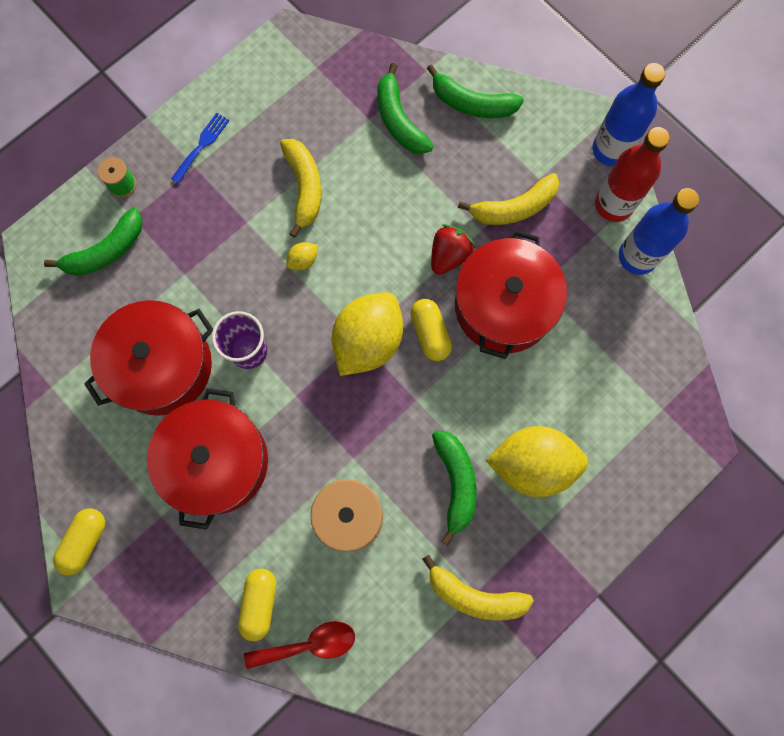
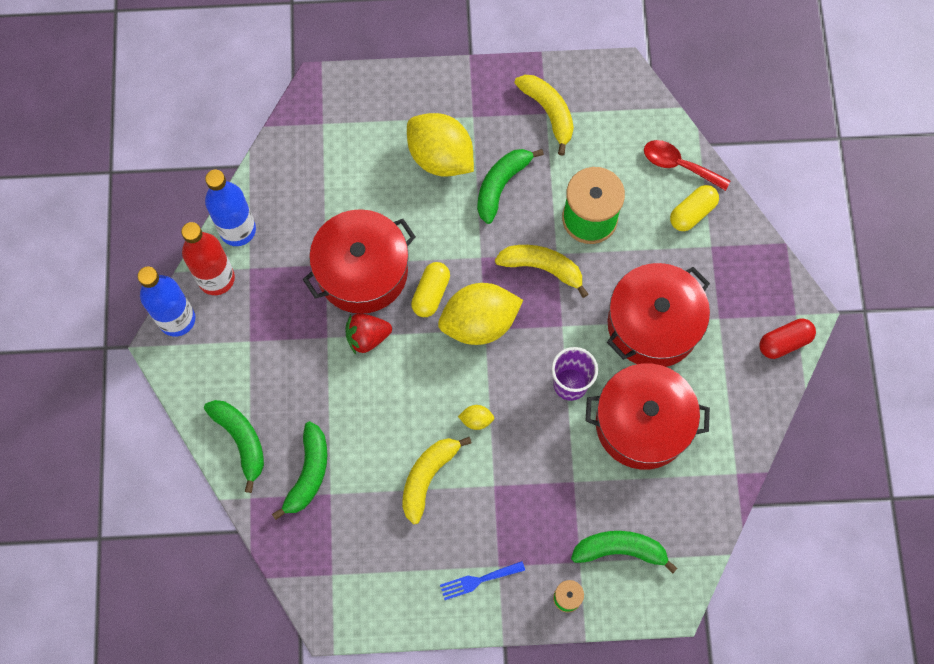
camera: 140 degrees left, 5 degrees down
yellow capsule [53,508,105,575] -> red capsule [759,318,816,359]
yellow banana [458,173,559,225] -> yellow banana moved to [495,245,588,298]

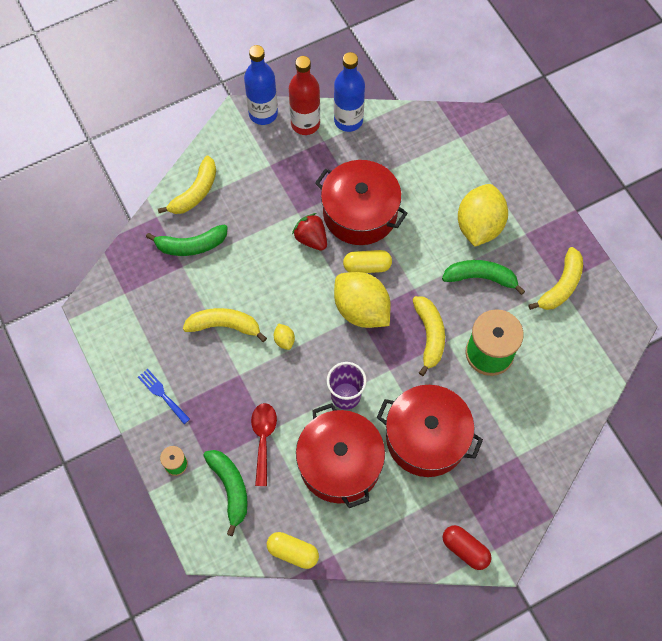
camera: 65 degrees right, 5 degrees down
green banana [204,400,264,493] -> yellow banana [158,156,216,214]
red spoon [644,140,731,191] -> red spoon moved to [251,403,277,486]
yellow capsule [670,185,719,231] -> yellow capsule moved to [267,532,319,569]

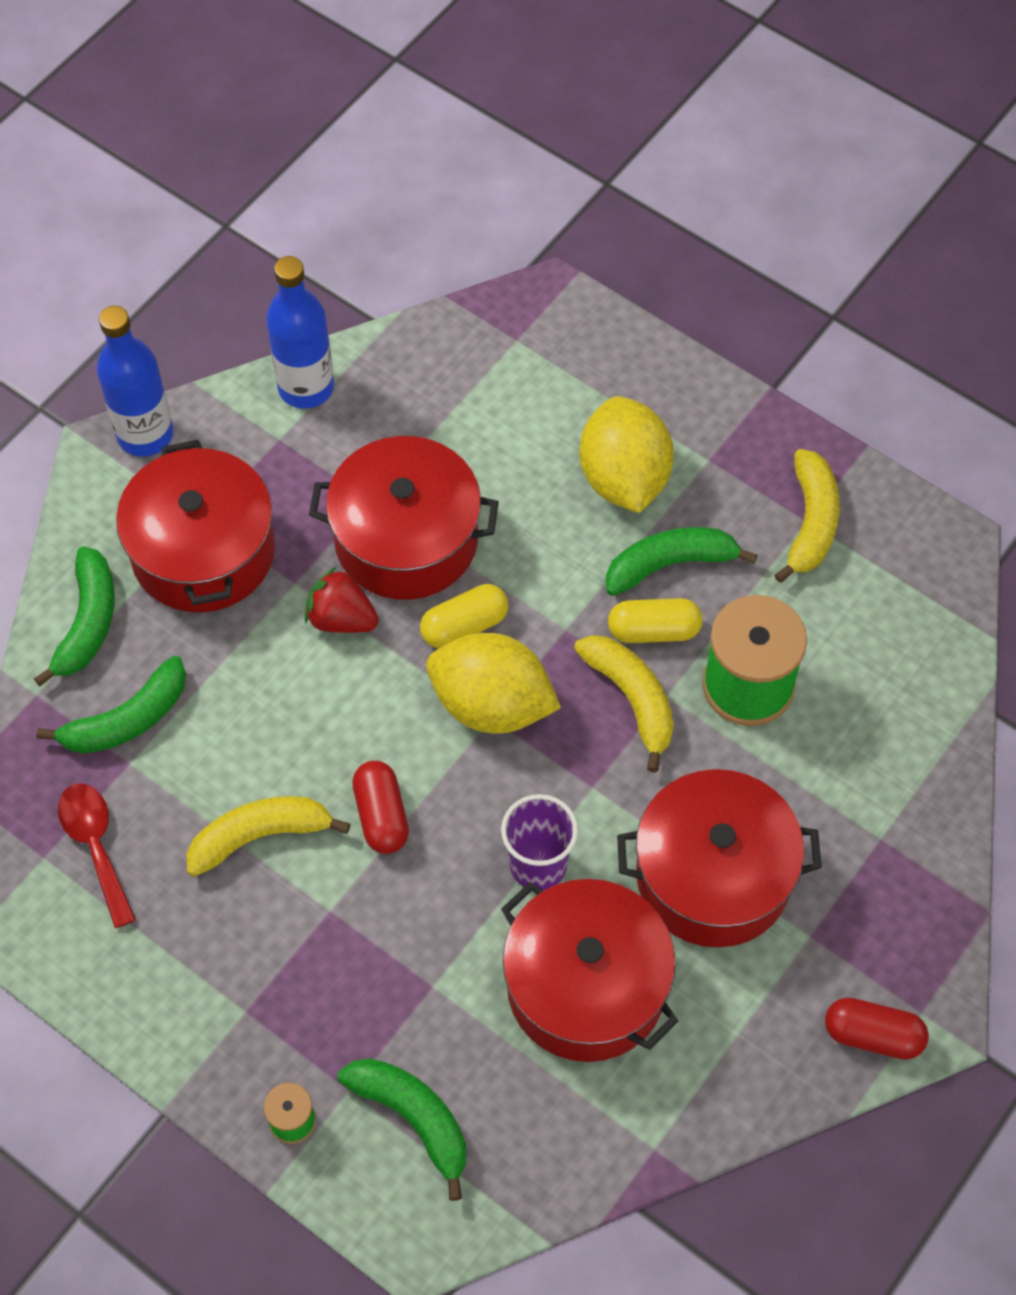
camera: 25 degrees left, 5 degrees down
blue fork [138,369,190,424] -> none
yellow banana [158,156,216,214] -> green banana [34,546,115,686]
red spoon [251,403,277,486] -> red spoon moved to [58,783,136,928]
yellow capsule [267,532,319,569] -> yellow capsule moved to [608,598,703,643]
yellow lemon [274,323,295,350] -> red capsule [352,761,409,854]
red bottle [289,56,320,135] -> none
none -> red pot [116,440,275,613]

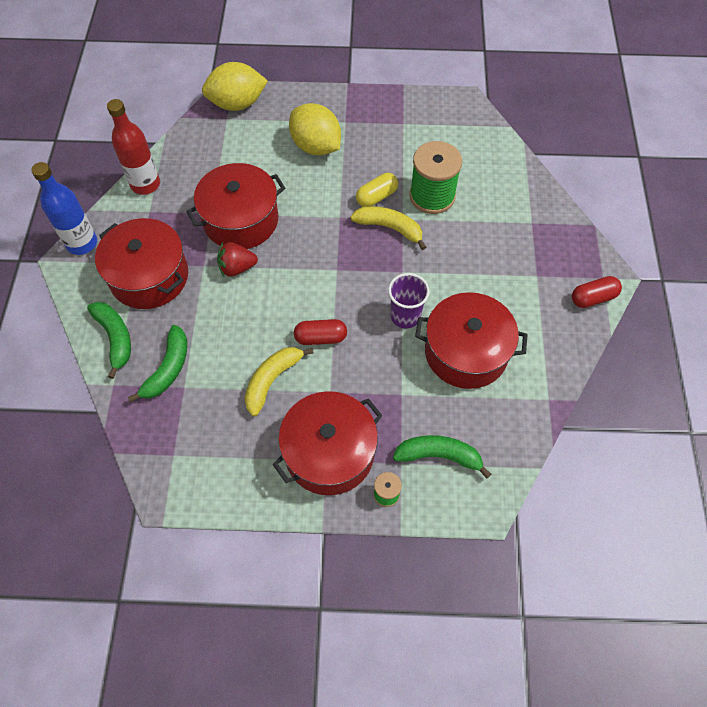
camera: 35 degrees left, 0 degrees up
red spoon [58,783,136,928] -> none
blue bottle [266,256,334,409] -> red bottle [107,99,160,195]
red capsule [352,761,409,854] -> red capsule turned 45 degrees counterclockwise [294,319,347,345]
yellow capsule [420,584,508,648] -> none
yellow lemon [426,633,561,733] -> yellow lemon moved to [202,62,268,111]
green banana [606,527,758,596] -> none
red pot [617,769,822,947] -> red pot moved to [272,391,383,495]
yellow banana [774,449,840,583] -> none

